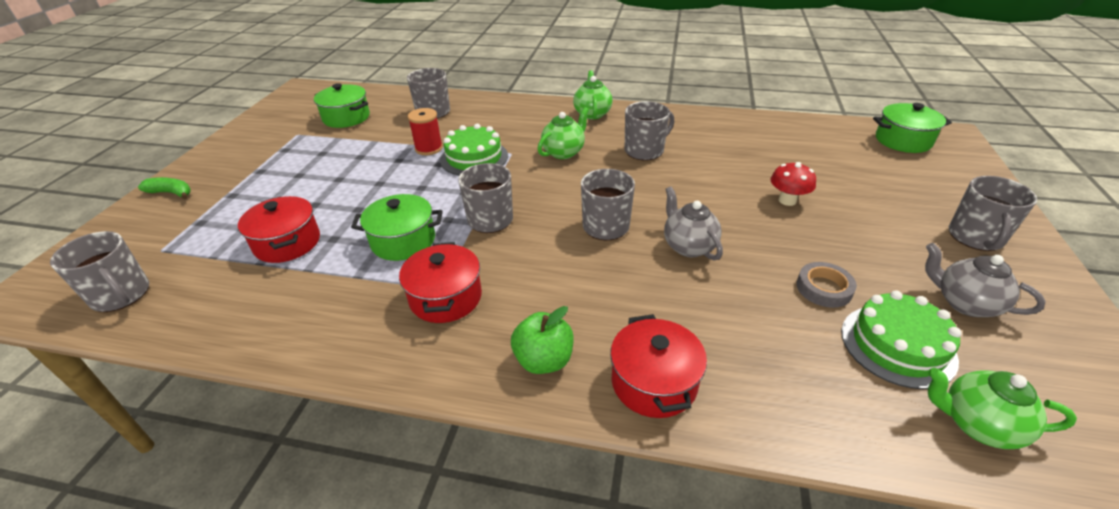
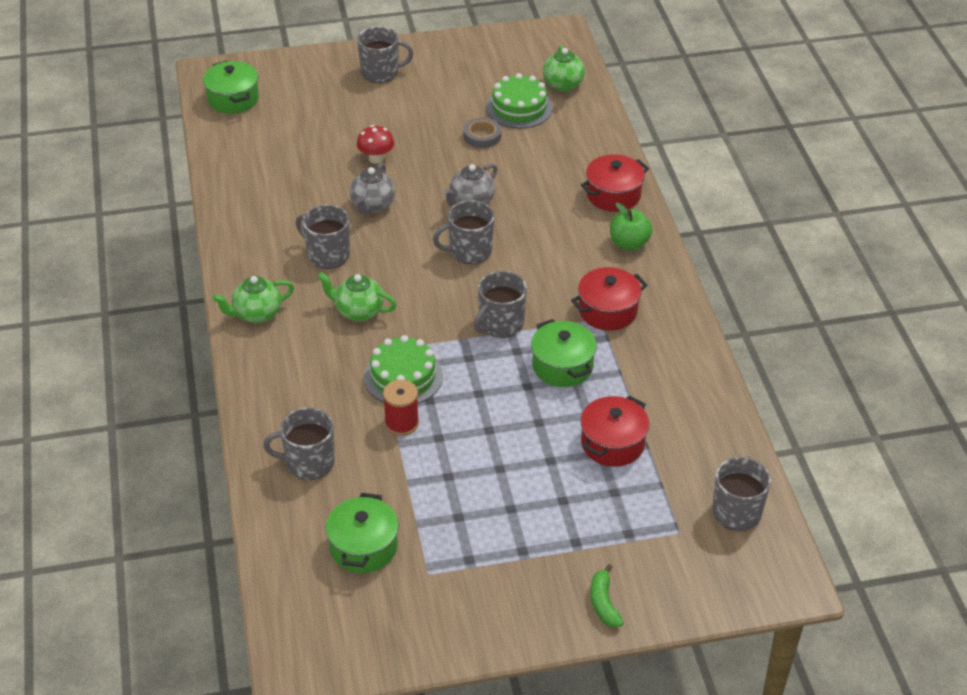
camera: 115 degrees left, 5 degrees up
grey teapot [925,243,1046,317] -> grey teapot moved to [350,163,395,215]

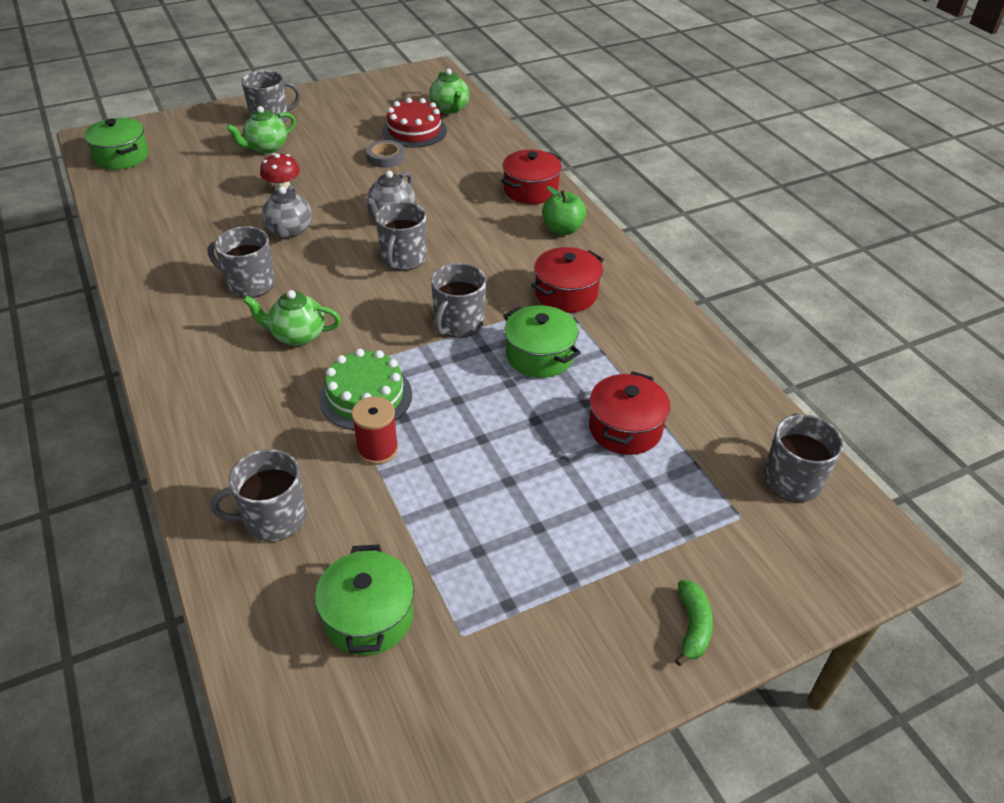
camera: 15 degrees left, 0 degrees up
green teapot [213,276,294,323] -> green teapot moved to [226,106,296,154]
grey mug [433,200,494,264] -> grey mug turned 45 degrees counterclockwise [375,202,426,271]
green cake [486,73,553,128] -> red cake [382,98,447,148]
green banana [590,564,623,627] -> green banana turned 150 degrees counterclockwise [675,580,713,666]

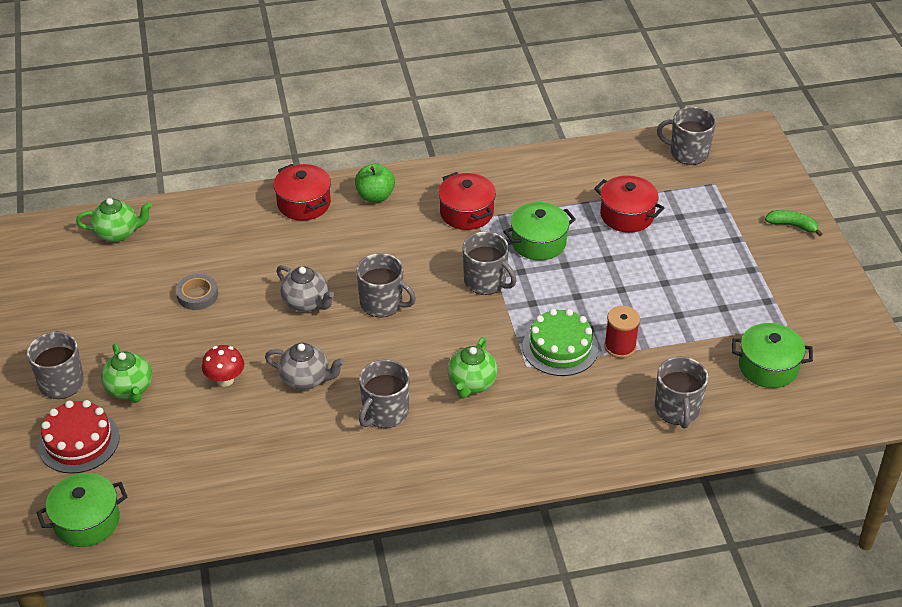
camera: 75 degrees left, 0 degrees up
red cake [382,98,447,148] -> red cake moved to [38,400,120,474]

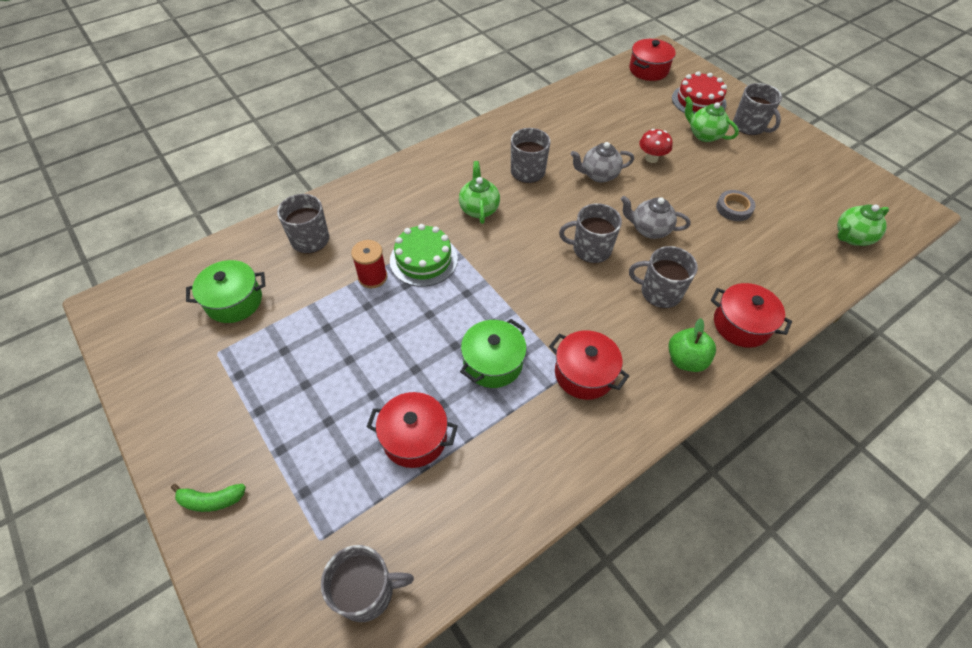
camera: 155 degrees right, 10 degrees up
green pot [36,473,127,547] -> red pot [629,39,676,81]
grey mug [462,232,516,295] -> grey mug moved to [629,246,698,308]

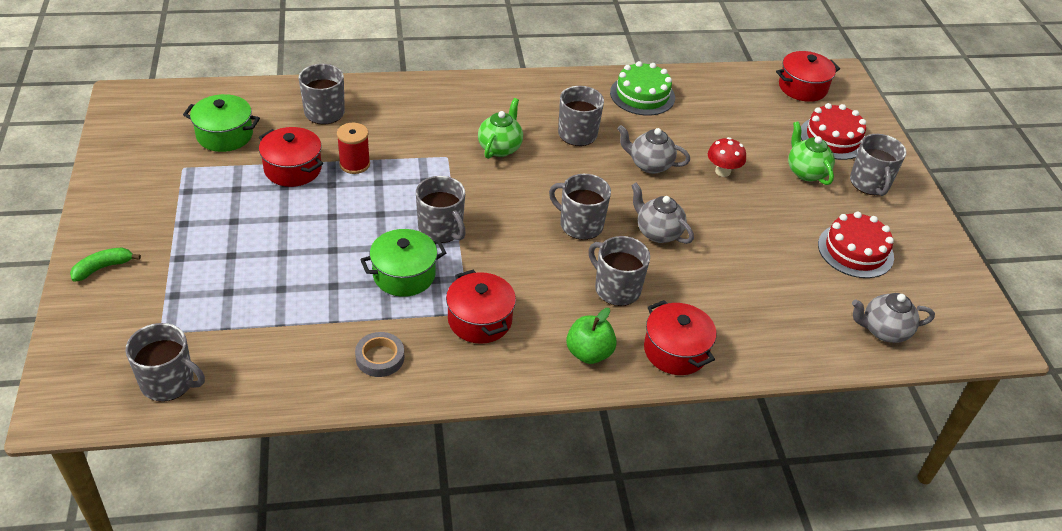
camera: 25 degrees right, 10 degrees down
green banana [171,484,246,512] -> green banana turned 120 degrees clockwise [70,248,141,282]
red pot [367,392,458,468] -> red pot moved to [259,127,323,187]
green cake [390,224,458,287] -> green cake moved to [610,61,675,116]
grey tape [716,190,755,221] -> grey tape moved to [355,332,404,377]
green teapot [837,205,889,246] -> grey teapot [852,293,935,343]
none -> grey mug [416,176,466,243]
none -> red cake [818,212,894,278]

